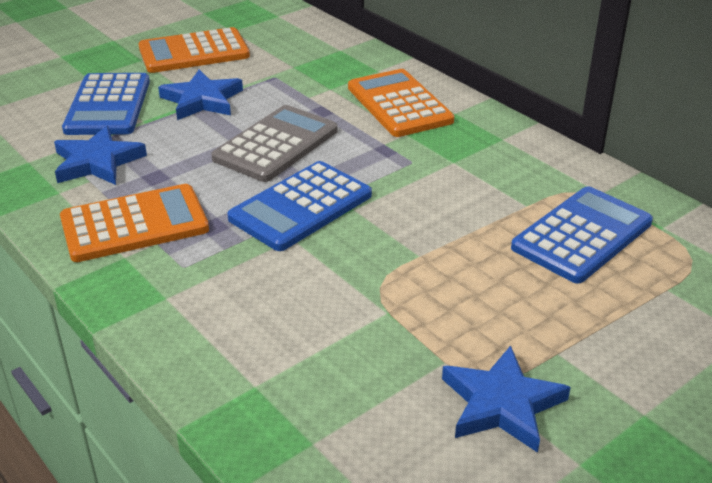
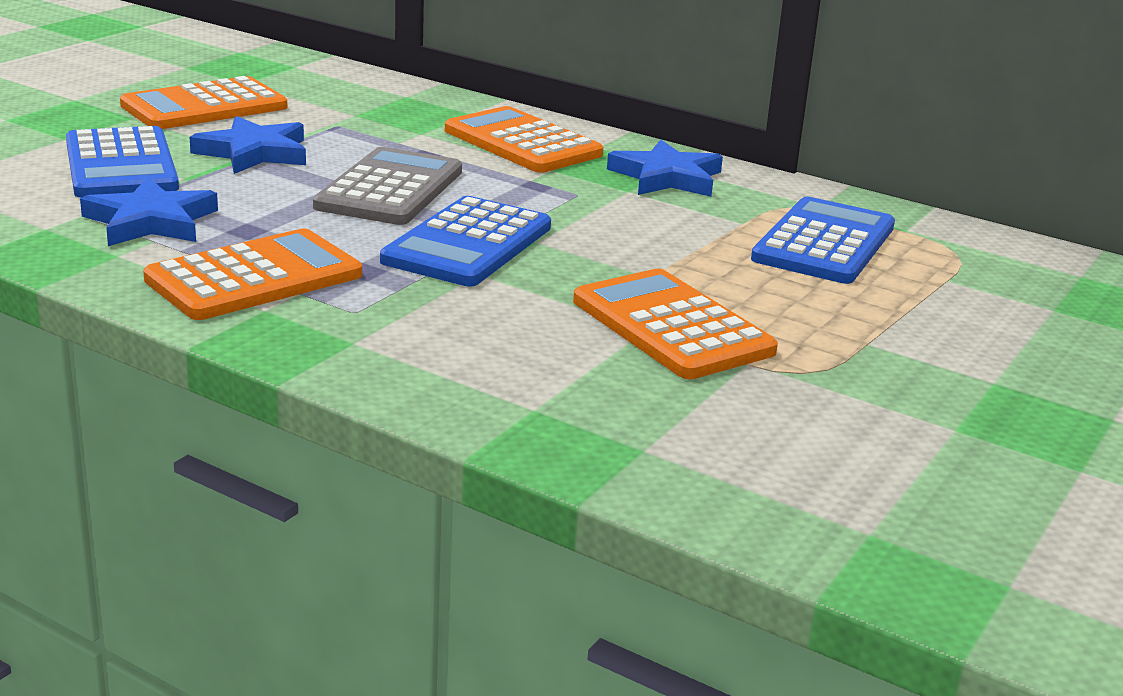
camera: 20 degrees left, 10 degrees down
blue star [442,346,571,453] -> blue star moved to [607,139,723,197]
none -> orange calculator [573,268,778,379]

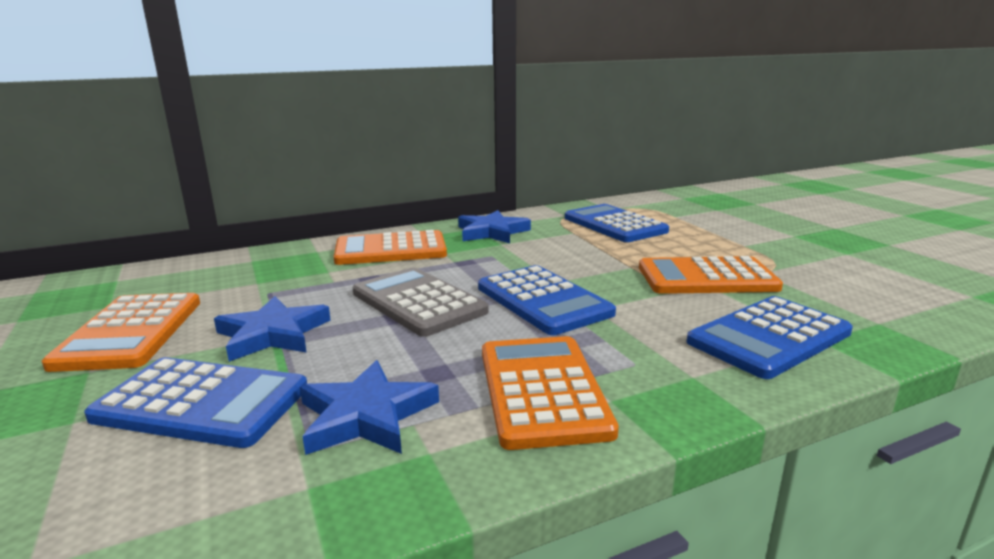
camera: 55 degrees left, 5 degrees down
none -> blue calculator [687,296,853,379]

